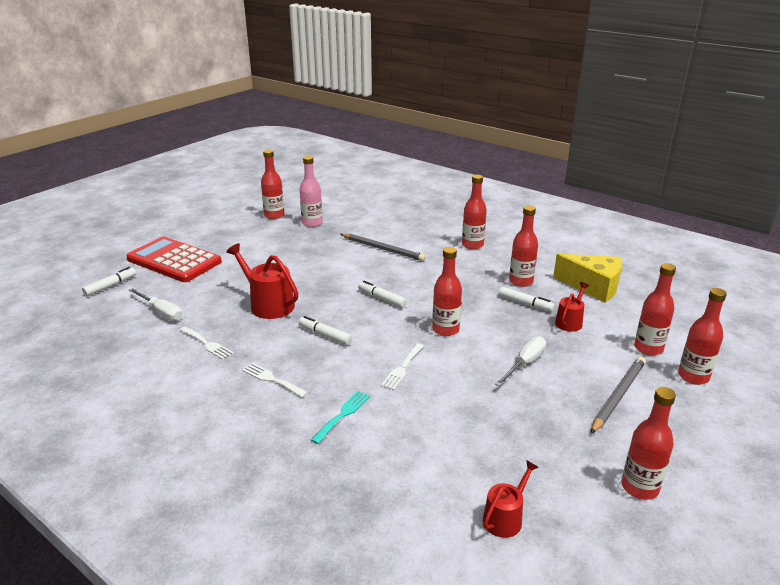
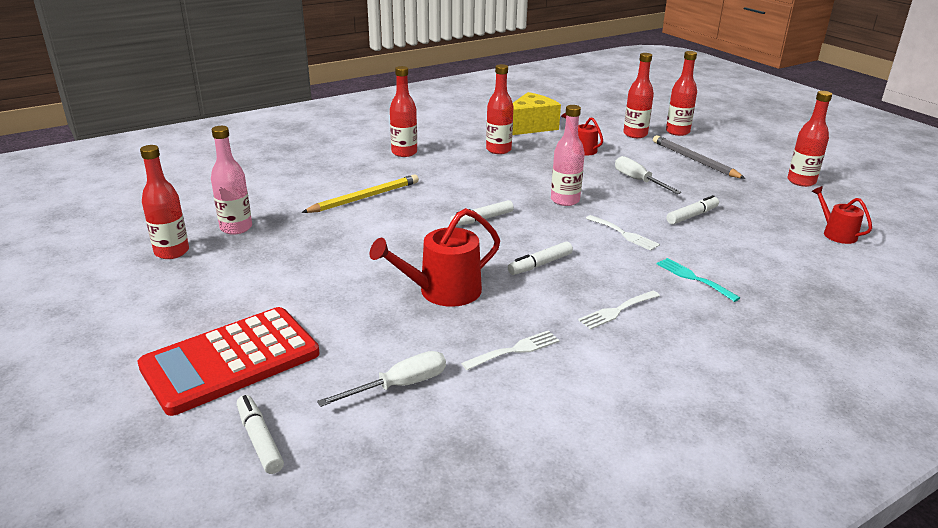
camera: 70 degrees left, 0 degrees up
grey pencil [340,233,426,261] -> yellow pencil [301,175,419,213]
red bottle [432,247,462,336] -> pink bottle [551,105,585,206]
white marker [499,287,555,312] -> white marker moved to [666,195,719,225]

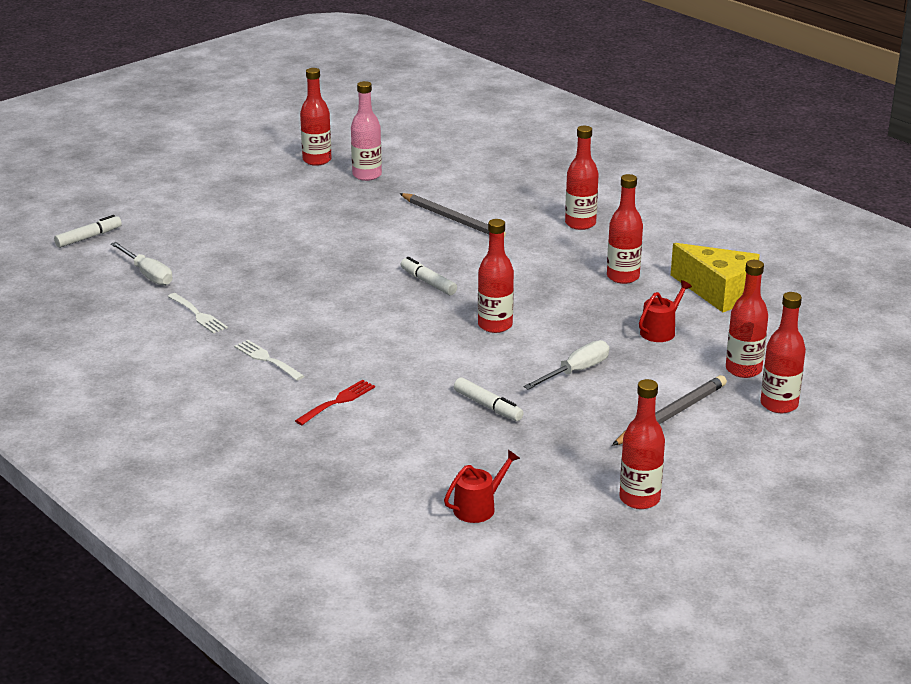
camera: 80 degrees right, 0 degrees up
red calculator [137,307,320,416] -> none
yellow pencil [301,175,419,213] -> grey pencil [399,193,506,238]
red watering can [370,208,500,307] -> none
white marker [508,241,573,275] -> none
pink bottle [551,105,585,206] -> red bottle [478,219,514,333]
white fork [586,215,660,251] -> none
turquoise fork [657,258,740,302] -> red fork [295,380,375,425]

